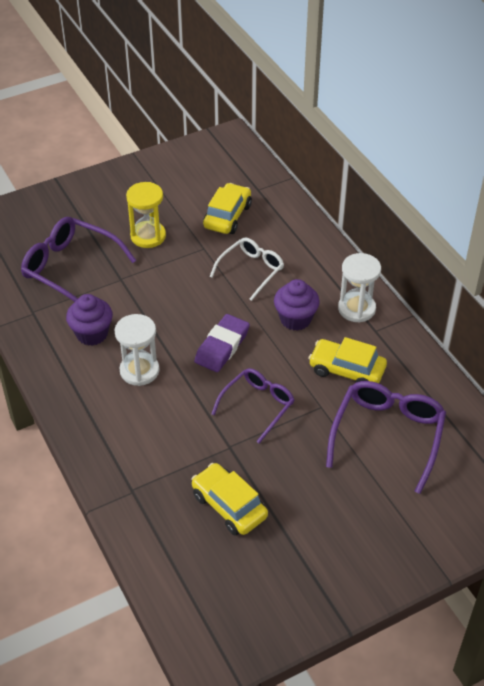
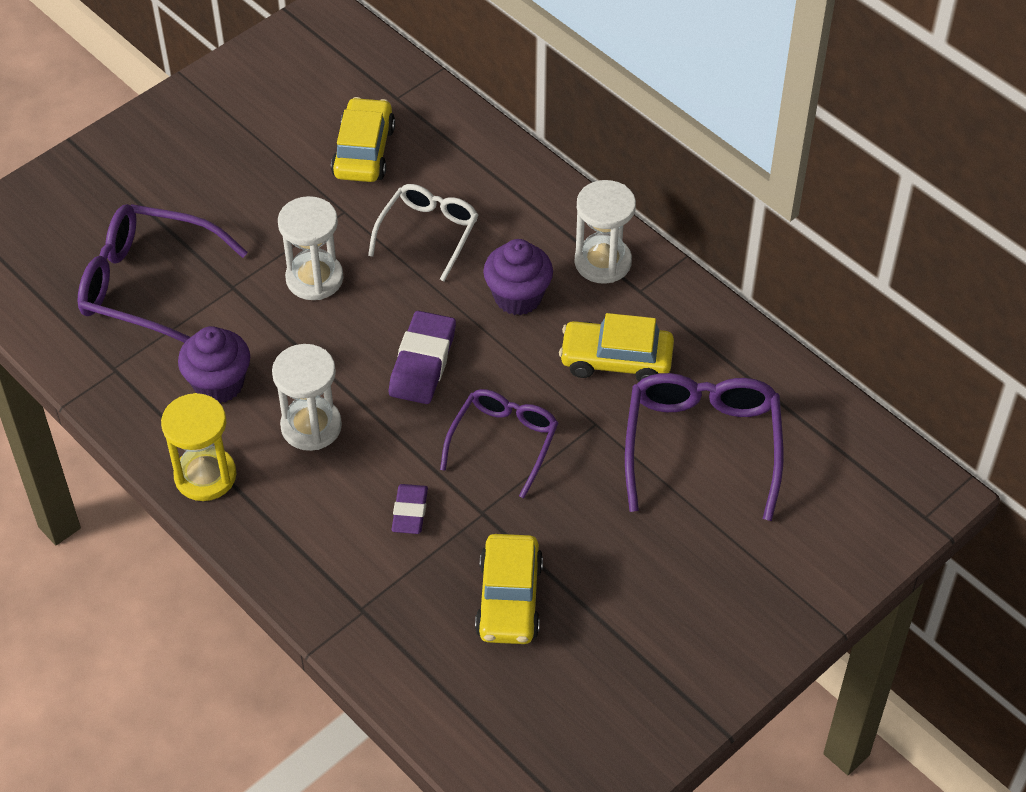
camera: 15 degrees left, 5 degrees up
yellow hourglass [126,182,166,248] -> yellow hourglass moved to [161,393,236,501]
yellow car [191,463,268,535] -> yellow car turned 120 degrees counterclockwise [475,534,543,644]
none -> white hourglass [278,196,344,300]
none -> purple eraser [391,484,428,534]

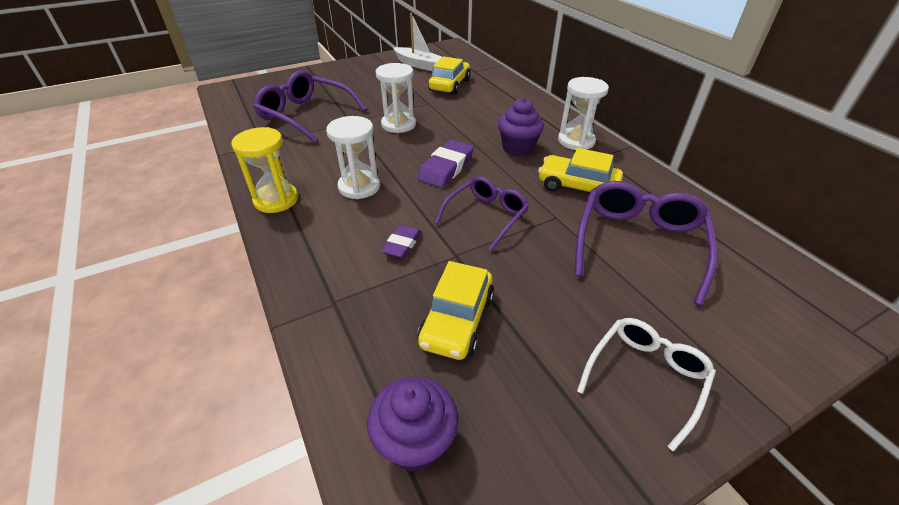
camera: 15 degrees right, 10 degrees down
purple cupcake [178,326,250,403] -> purple cupcake moved to [367,377,458,472]
white glasses [368,184,478,281] -> white glasses moved to [577,318,716,452]
none -> white boat [393,13,442,71]

